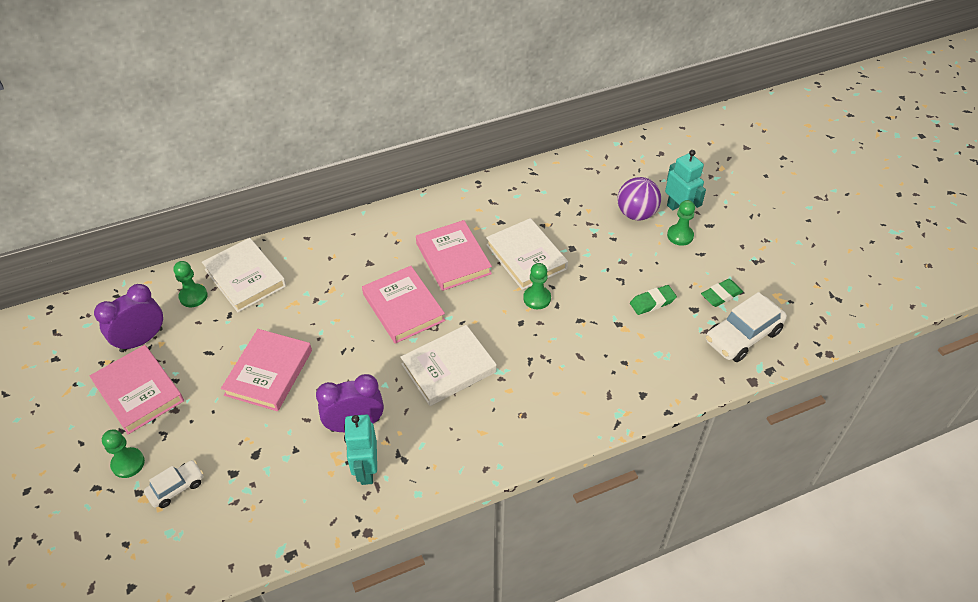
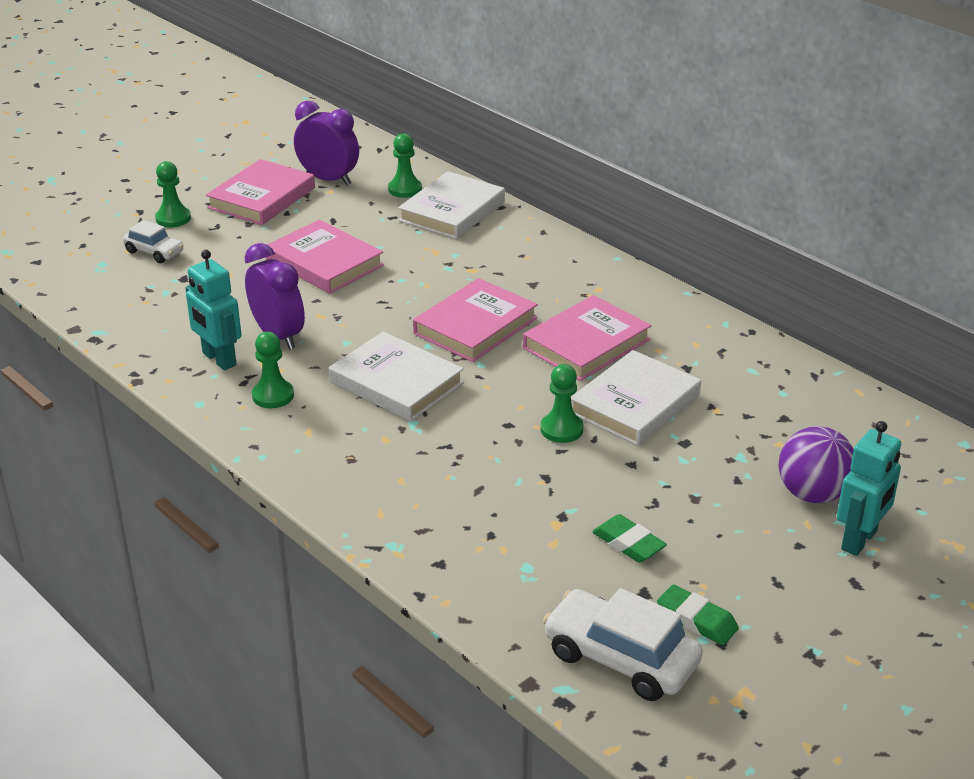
camera: 70 degrees right, 15 degrees down
pink book [221,329,312,411] -> pink book turned 45 degrees clockwise [266,220,384,294]
turquoise robot [344,415,377,485] -> turquoise robot turned 105 degrees counterclockwise [185,250,241,370]
green pawn [667,200,695,246] -> green pawn moved to [252,332,294,408]

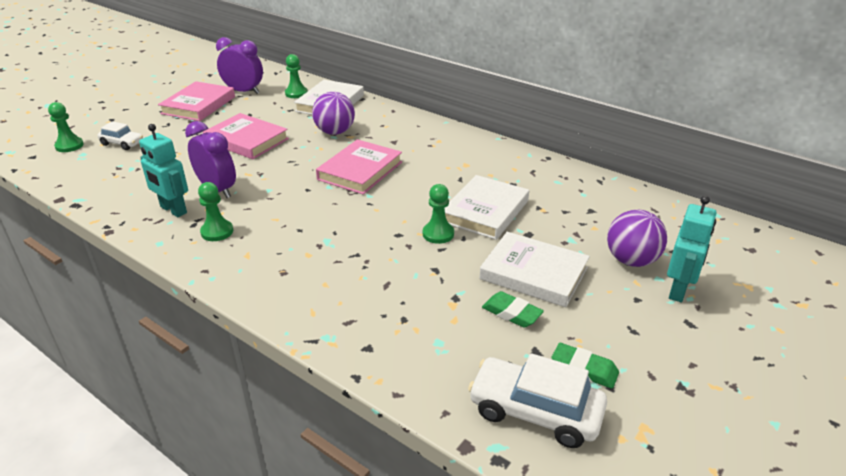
camera: 10 degrees left, 0 degrees up
green pawn [155,161,191,227] -> green pawn moved to [48,102,84,152]
white book [329,332,464,422] -> white book moved to [479,232,590,307]
pink book [523,295,652,381] -> none
none -> purple ball [312,92,355,135]

